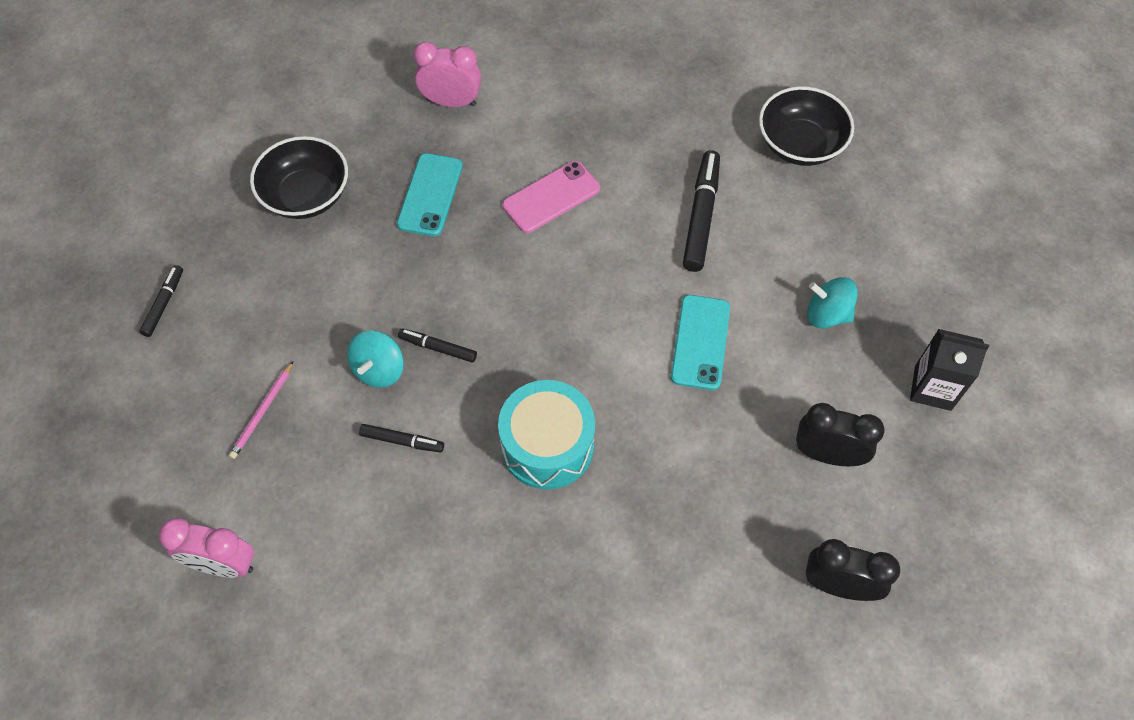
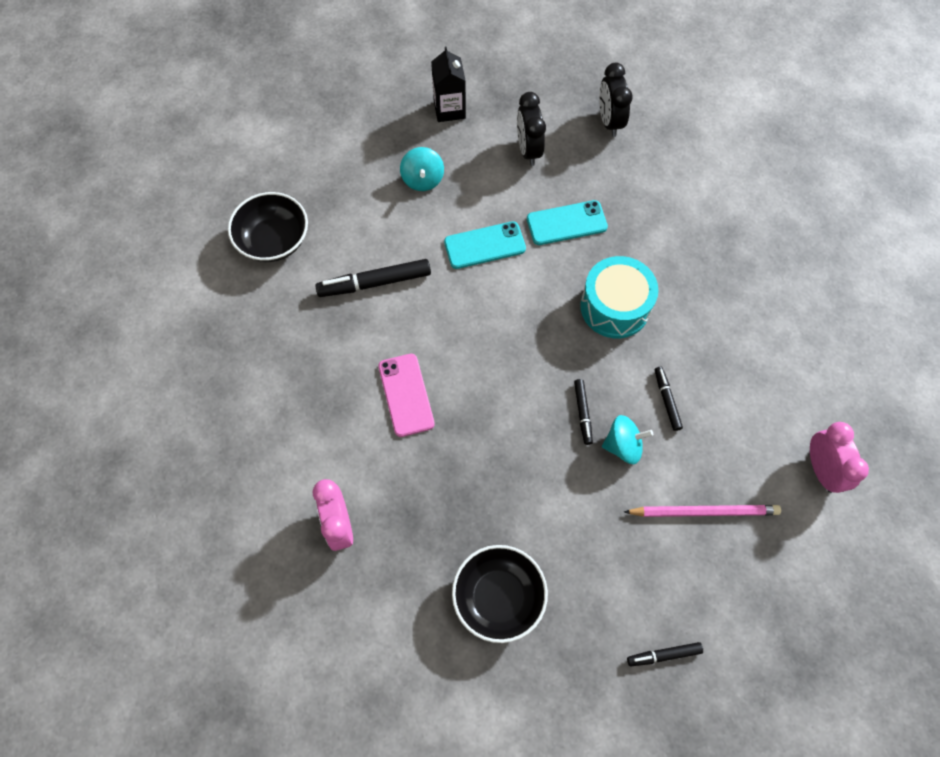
camera: 115 degrees left, 5 degrees up
pink pencil [229,361,293,459] -> pink pencil [624,505,781,517], size x1.60
turquoise phone [397,153,463,236] -> turquoise phone moved to [527,200,608,245]
pink phone [502,161,600,233] -> pink phone turned 45 degrees clockwise [378,354,435,437]

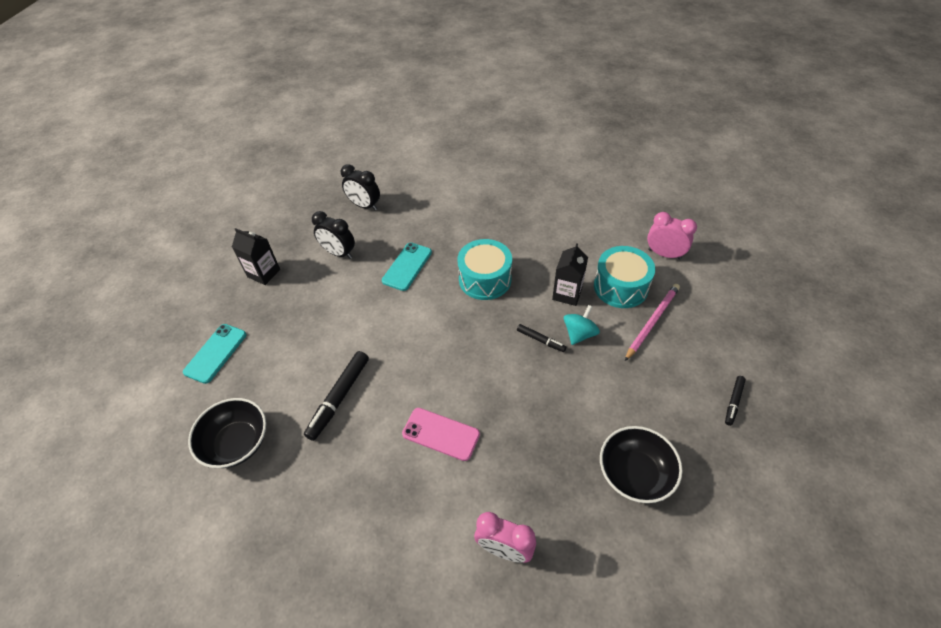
camera: 50 degrees left, 15 degrees down
turquoise spinning top [400,147,444,191] -> none
turquoise phone [444,221,526,269] -> turquoise phone moved to [183,324,246,384]
black marker [655,367,683,431] -> black carton [552,243,588,306]
none -> turquoise drum [594,246,655,308]

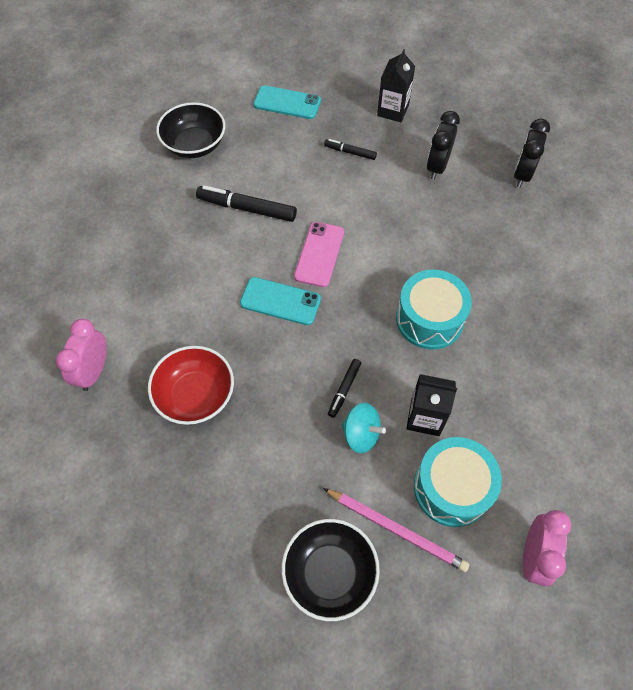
camera: 80 degrees right, 10 degrees up
turquoise phone [382,243,432,291] -> turquoise phone moved to [240,277,321,325]
pink phone [402,408,480,461] -> pink phone moved to [294,222,344,287]
black bowl [600,426,682,503] -> black bowl moved to [281,519,380,621]
black marker [725,376,746,426] -> black marker moved to [324,139,377,160]
none -> red bowl [148,346,234,425]

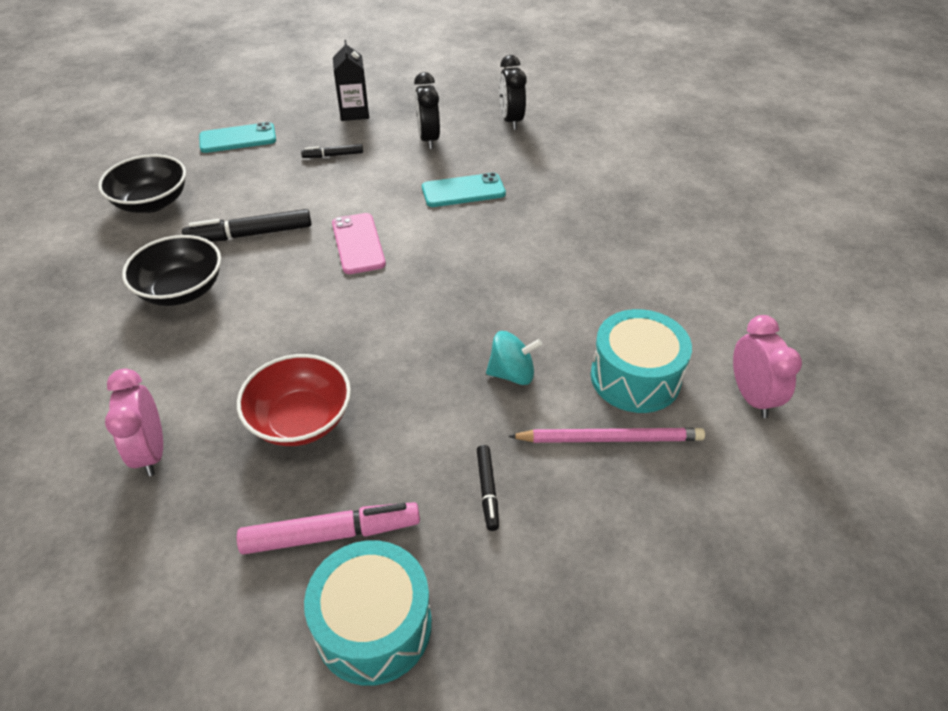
camera: 30 degrees left, 15 degrees down
turquoise phone [240,277,321,325] -> turquoise phone moved to [422,172,506,207]
black bowl [281,519,380,621] -> black bowl moved to [122,235,221,306]
black marker [328,359,361,418] -> black marker moved to [477,445,499,531]
turquoise drum [396,269,472,350] -> turquoise drum moved to [304,540,432,686]
black carton [406,374,457,436] -> none
none -> pink marker [237,502,420,555]

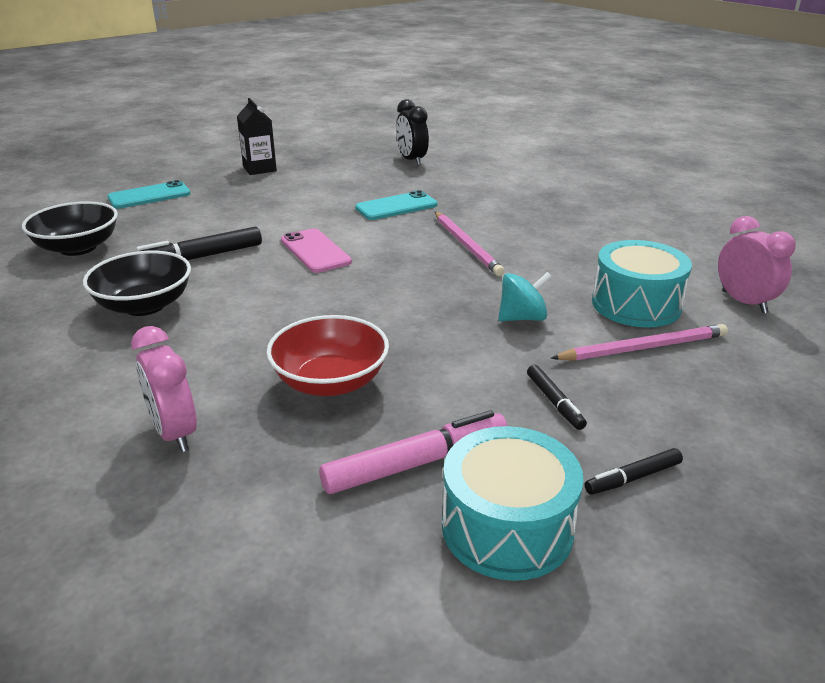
camera: 15 degrees left, 15 degrees down
black marker [301,144,363,158] -> black marker moved to [585,448,683,495]
black clock [414,72,440,149] -> none
none -> pink pencil [435,212,504,276]

